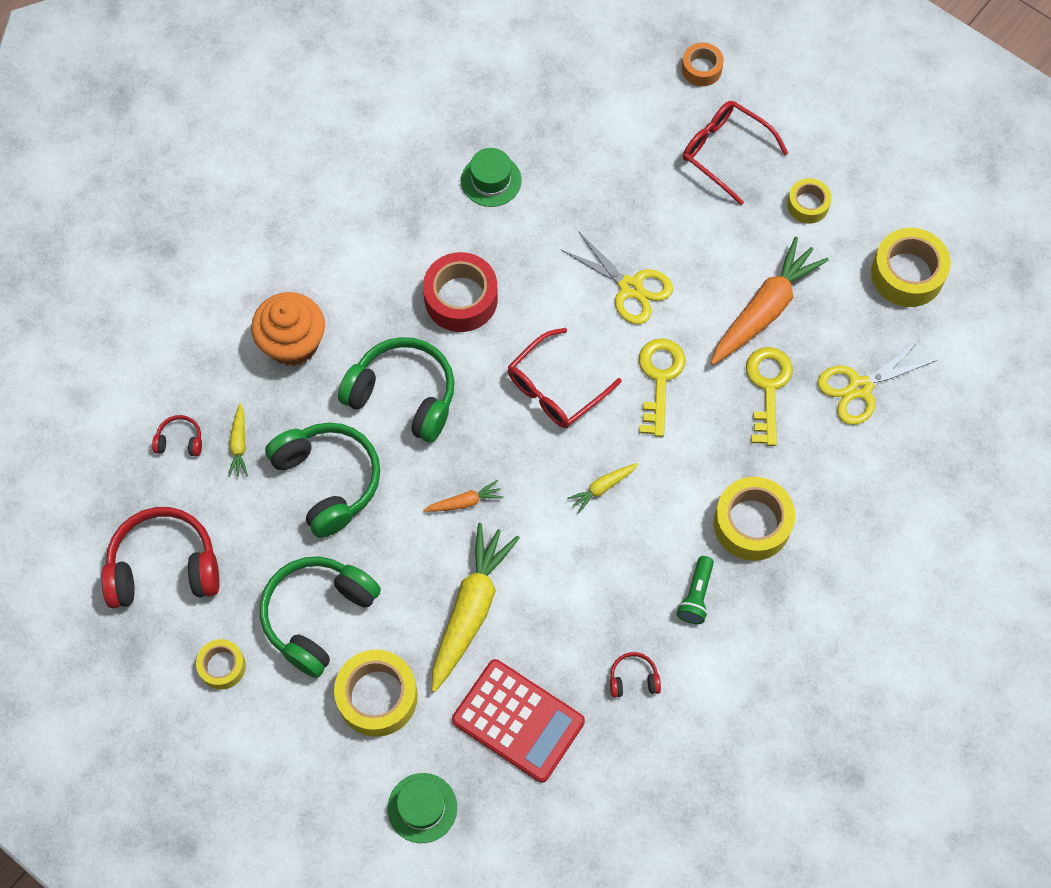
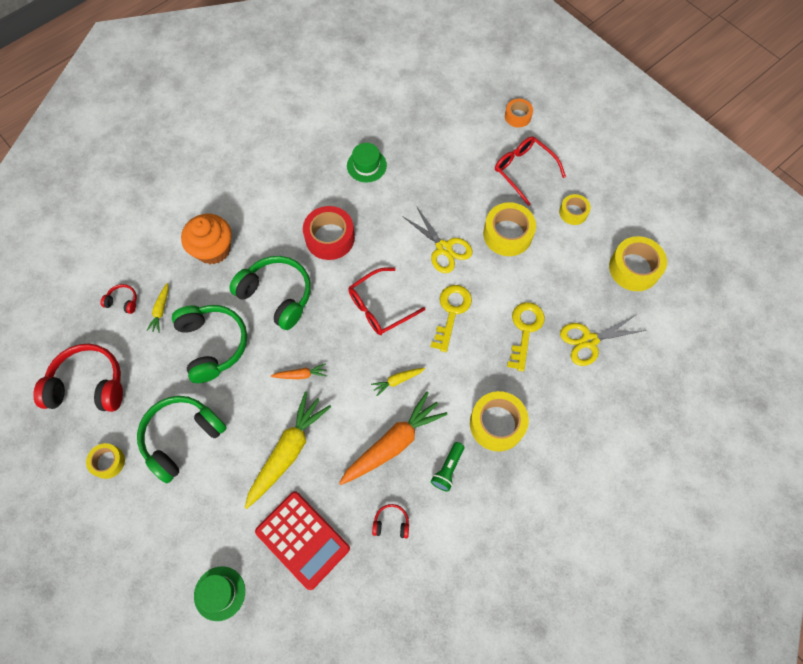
camera: 10 degrees right, 0 degrees up
yellow tape [334,649,418,737] -> yellow tape moved to [483,202,536,256]
orange carrot [711,237,829,365] -> orange carrot moved to [339,392,448,485]

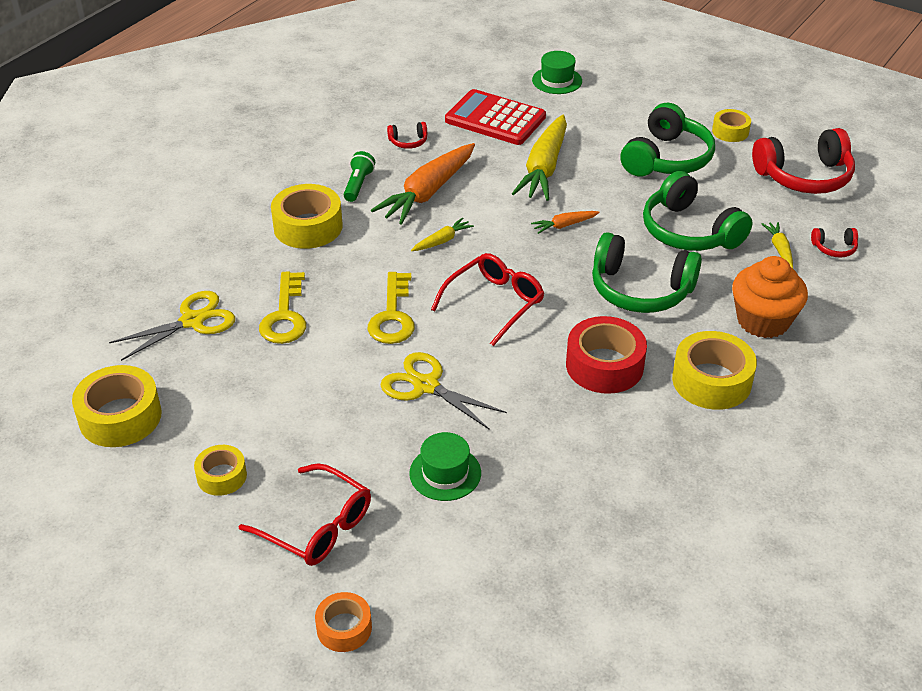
camera: 165 degrees right, 25 degrees down
green hat [347,143,387,183] -> green hat moved to [409,432,481,501]
yellow tape [483,202,536,256] -> yellow tape moved to [672,331,757,410]

